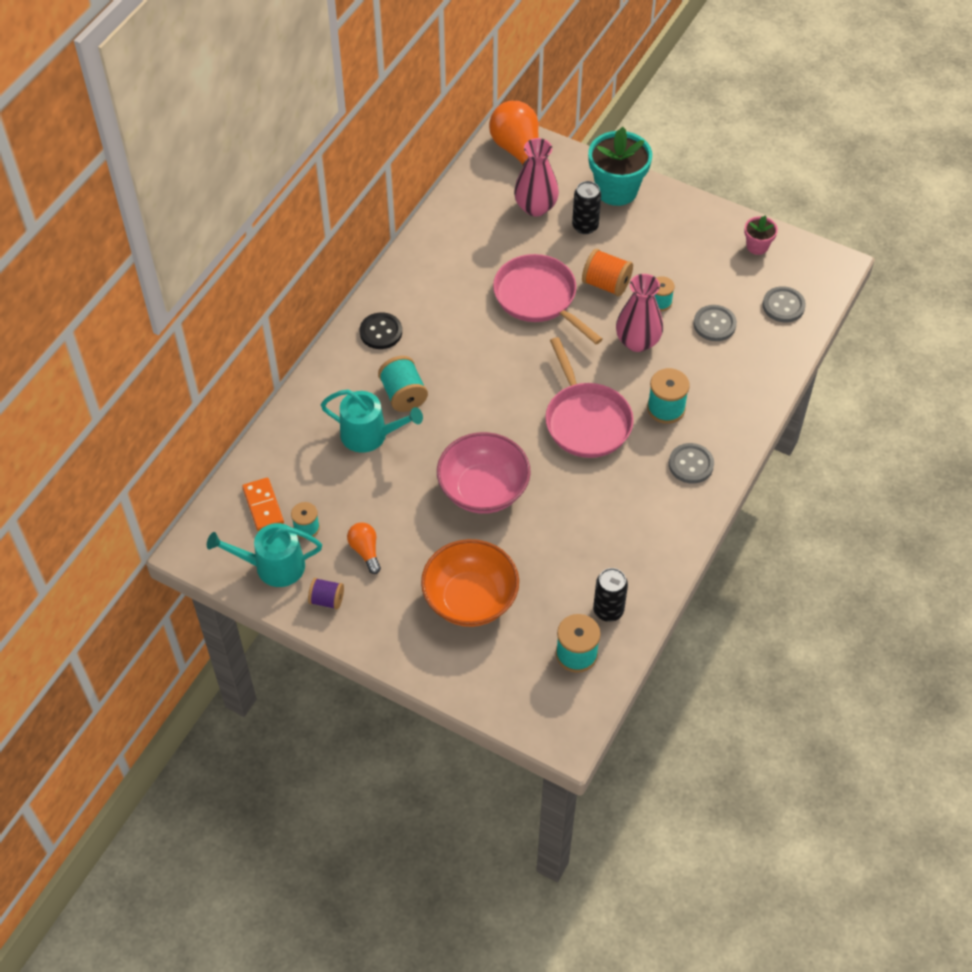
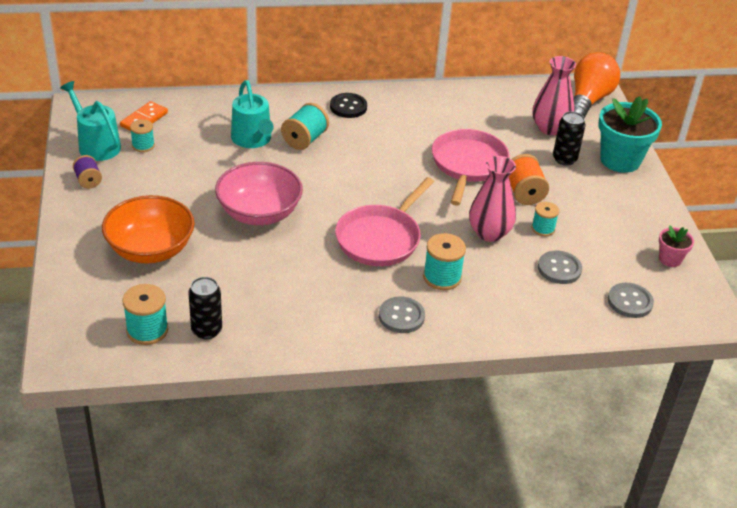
camera: 50 degrees right, 15 degrees down
orange light bulb [347,522,381,574] -> none

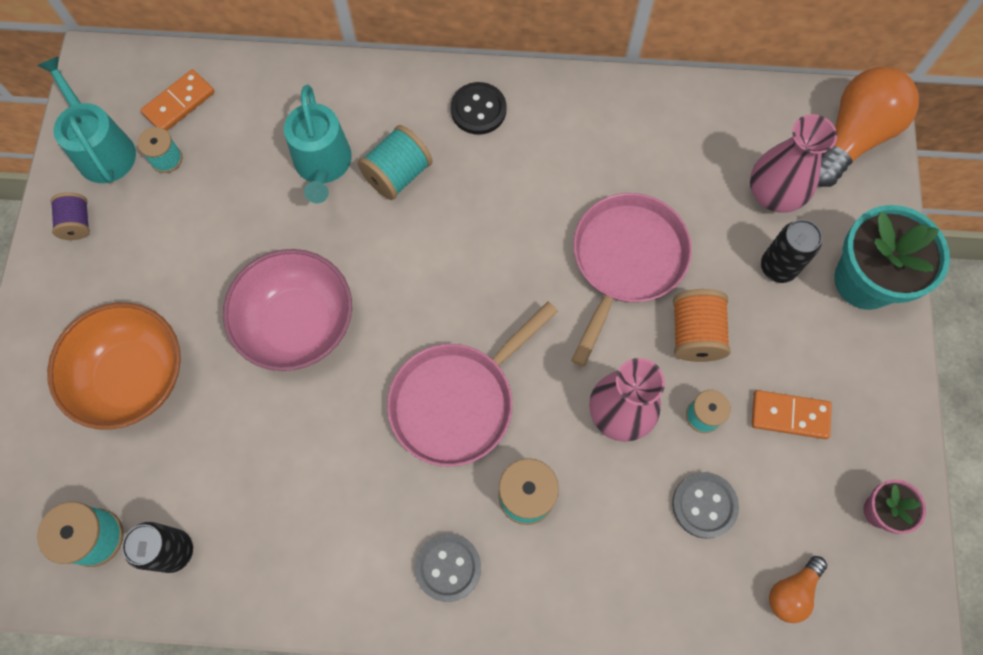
camera: 15 degrees right, 30 degrees up
grey button [608,283,654,318] -> orange light bulb [769,556,827,623]
none -> orange domino [751,390,832,439]

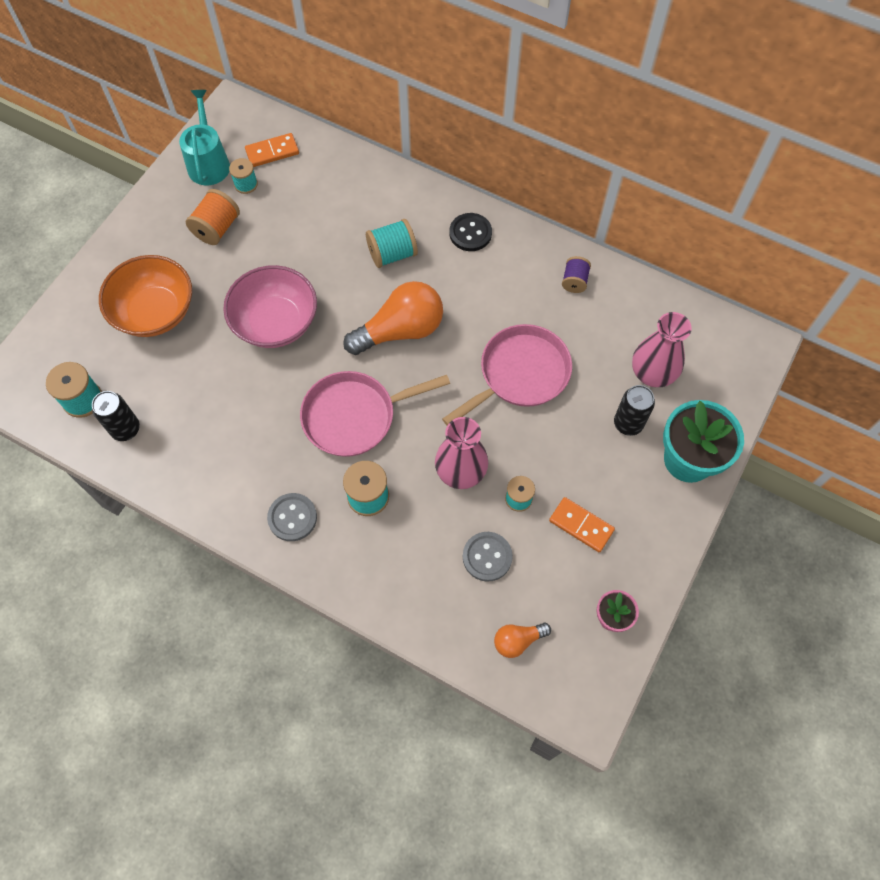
camera: 25 degrees right, 5 degrees down
purple spool [51,192,90,240] -> purple spool moved to [562,256,591,293]
turquoise watering can [284,85,352,203] -> none
orange spool [673,289,730,362] -> orange spool moved to [186,189,240,245]
orange light bulb [818,67,919,187] -> orange light bulb moved to [343,281,443,355]

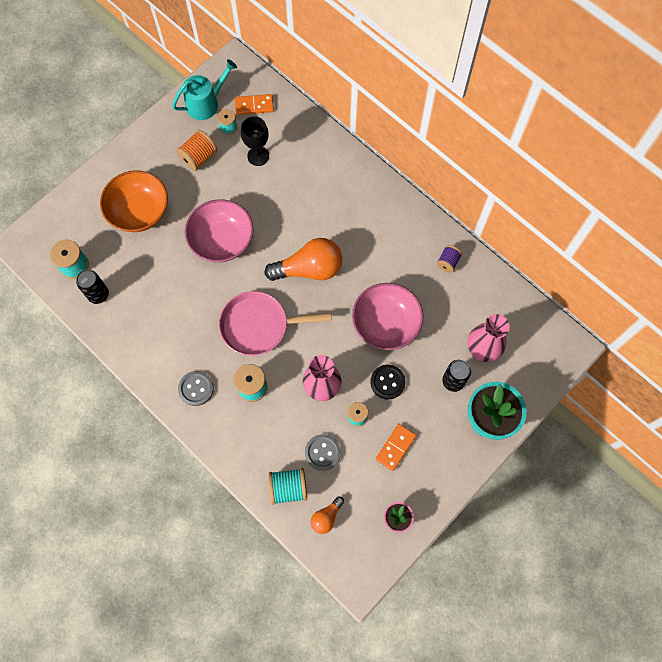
camera: 15 degrees right, 5 degrees up
turquoise watering can [179,90,230,185] -> turquoise watering can turned 45 degrees clockwise [172,59,237,120]
turquoise spool [366,219,418,268] -> turquoise spool moved to [268,468,307,505]
pink pan [442,324,572,425] -> pink bowl [352,283,423,350]
black button [449,213,492,251] -> black button moved to [370,365,406,400]
orange light bulb [494,623,551,658] -> orange light bulb turned 45 degrees counterclockwise [311,497,344,534]
orange domino [549,497,615,552] -> orange domino turned 75 degrees clockwise [376,424,416,471]
none -> black goblet [241,116,269,166]

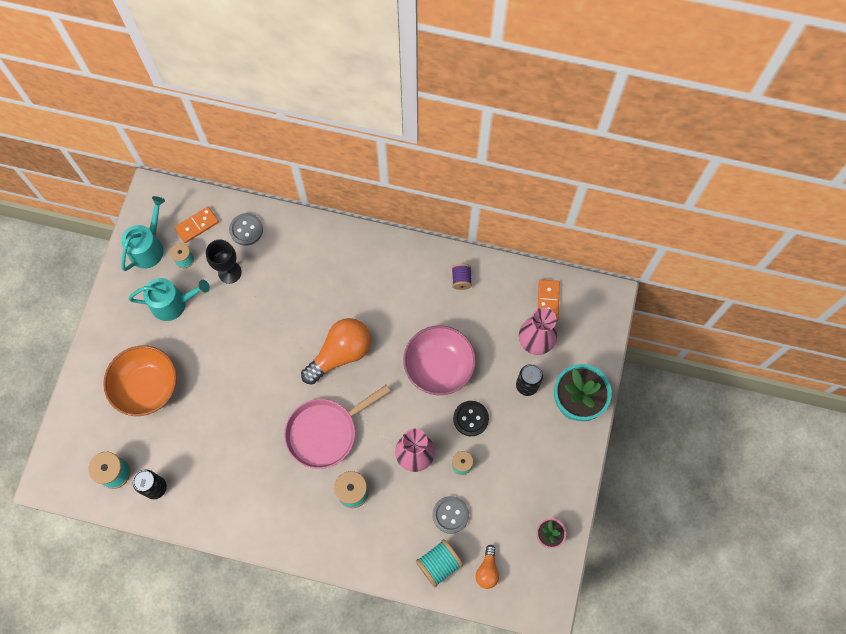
camera: 30 degrees left, 0 degrees up
orange spool [176,130,218,171] -> turquoise watering can [128,278,210,321]
grey button [178,371,214,406] -> grey button moved to [229,213,263,246]
pink bowl [185,199,254,262] -> none
orange domino [376,424,416,471] -> orange domino moved to [538,280,560,321]

